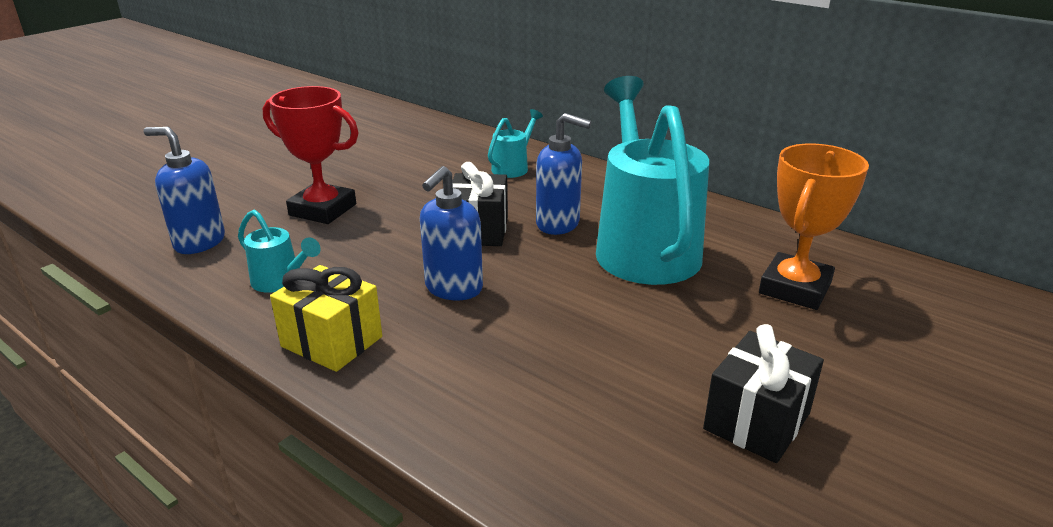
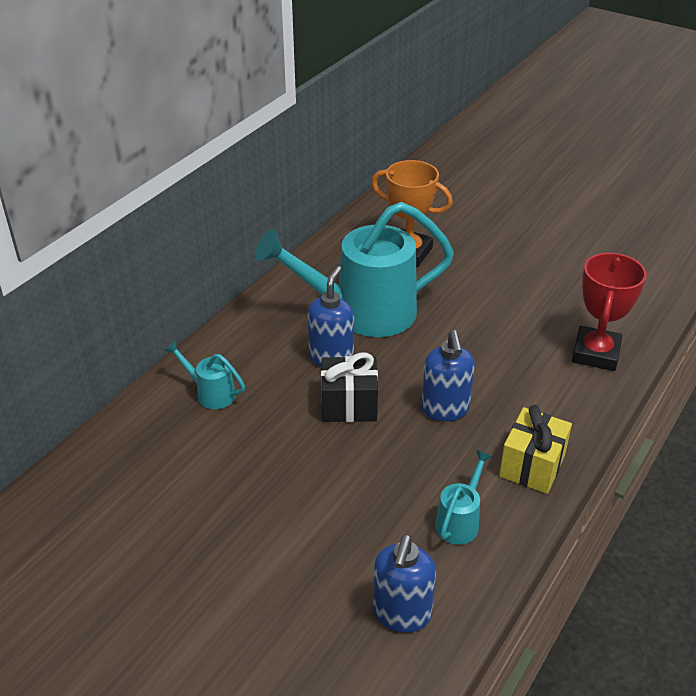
camera: 95 degrees left, 10 degrees up
red trophy [263,86,359,224] -> red trophy moved to [572,253,647,371]
blue soap dispenser [420,166,483,300] -> blue soap dispenser turned 60 degrees clockwise [422,330,475,421]
black gift [703,324,824,463] -> none

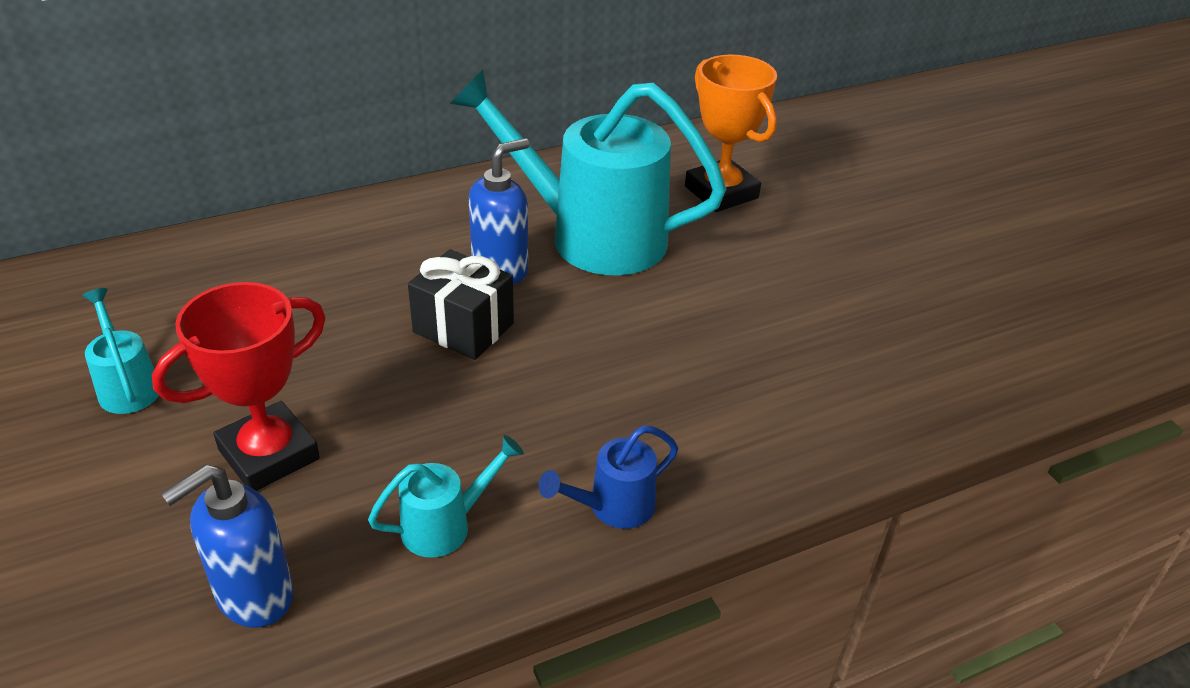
camera: 30 degrees right, 0 degrees up
turquoise watering can [165,340,245,409] -> turquoise watering can moved to [82,288,159,414]
blue soap dispenser [422,330,475,421] -> none
yellow gift [499,405,572,494] -> blue watering can [539,425,678,529]
red trophy [572,253,647,371] -> red trophy moved to [152,282,326,491]

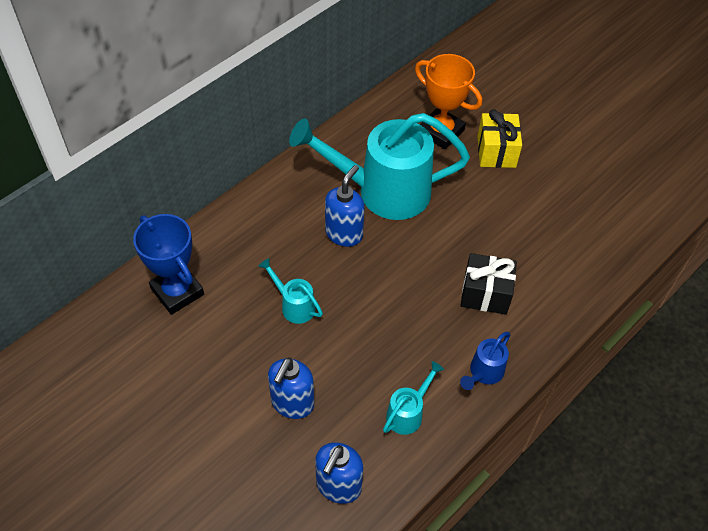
camera: 20 degrees left, 15 degrees up
turquoise watering can [82,288,159,414] -> turquoise watering can moved to [258,258,323,324]
red trophy [152,282,326,491] -> blue soap dispenser [268,357,314,419]
black gift [408,249,514,360] -> black gift moved to [461,253,517,315]
none -> blue trophy [133,214,204,315]
none -> yellow gift [477,109,522,168]

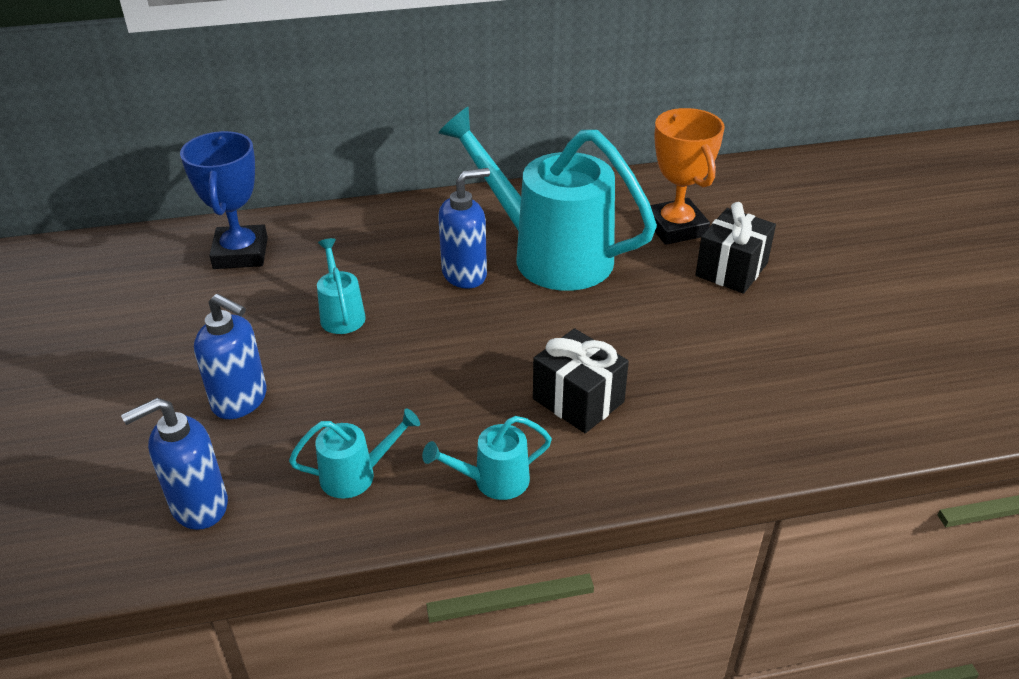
camera: 35 degrees right, 15 degrees down
blue soap dispenser [268,357,314,419] -> blue soap dispenser turned 120 degrees counterclockwise [194,294,267,419]
blue watering can [460,332,510,390] -> turquoise watering can [422,416,552,500]
yellow gift [477,109,522,168] -> black gift [695,202,776,294]

